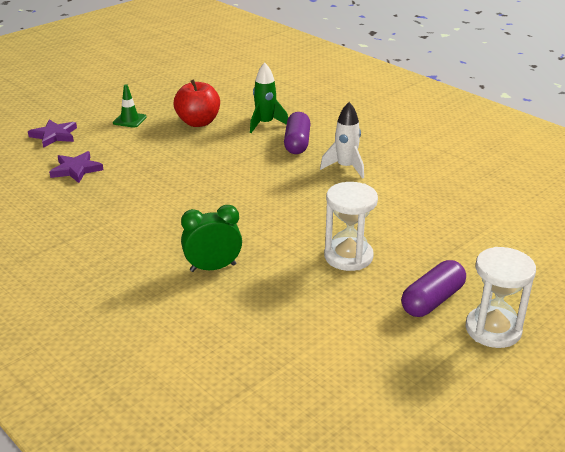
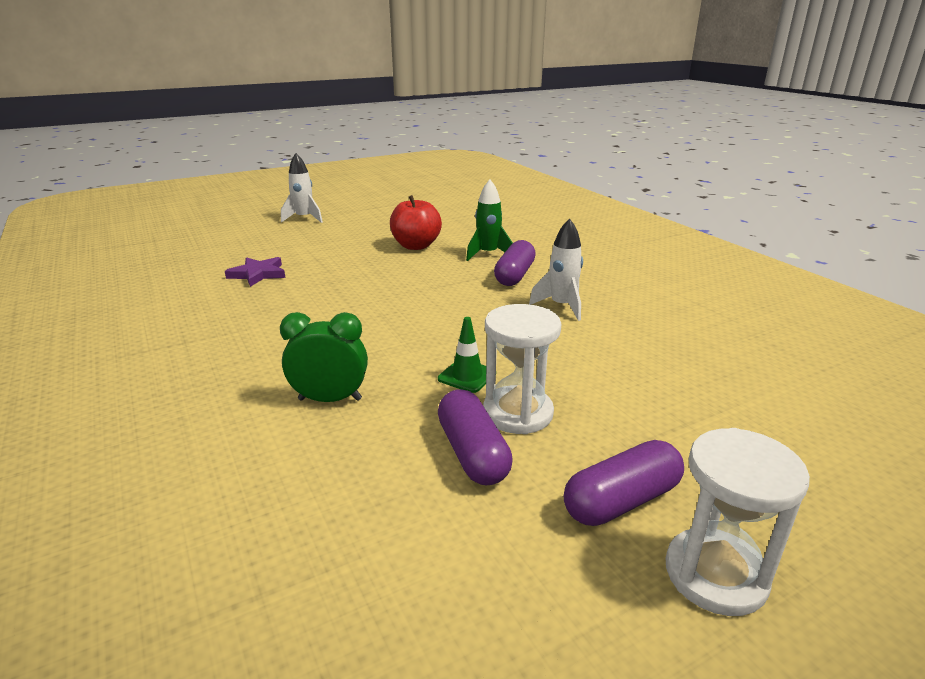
camera: 15 degrees right, 5 degrees down
purple star [28,119,77,148] -> none
green traffic cone [113,84,147,128] -> green traffic cone moved to [438,317,487,393]
none -> white rocket [281,153,323,223]
none -> purple capsule [438,389,513,485]

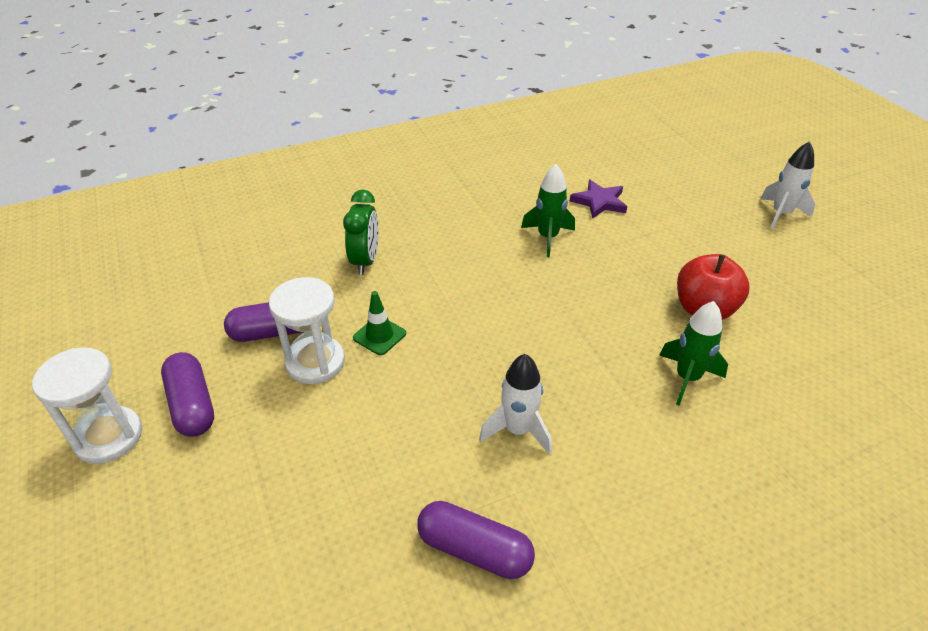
camera: 95 degrees right, 15 degrees up
purple capsule [494,240,536,286] -> purple capsule moved to [417,501,535,579]
none -> green rocket [521,164,575,257]

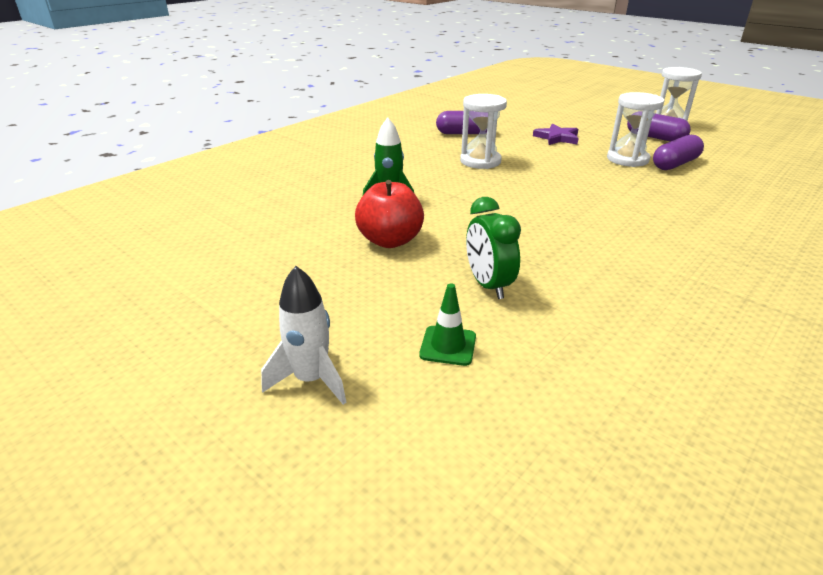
camera: 155 degrees right, 10 degrees down
green clock [343,190,379,275] -> green clock moved to [466,197,521,299]
green traffic cone [353,291,406,355] -> green traffic cone moved to [419,284,476,366]
white rocket [479,354,552,455] -> white hourglass [460,94,507,169]
green rocket [521,164,575,257] -> none
purple star [570,180,627,218] -> purple star moved to [533,124,579,145]

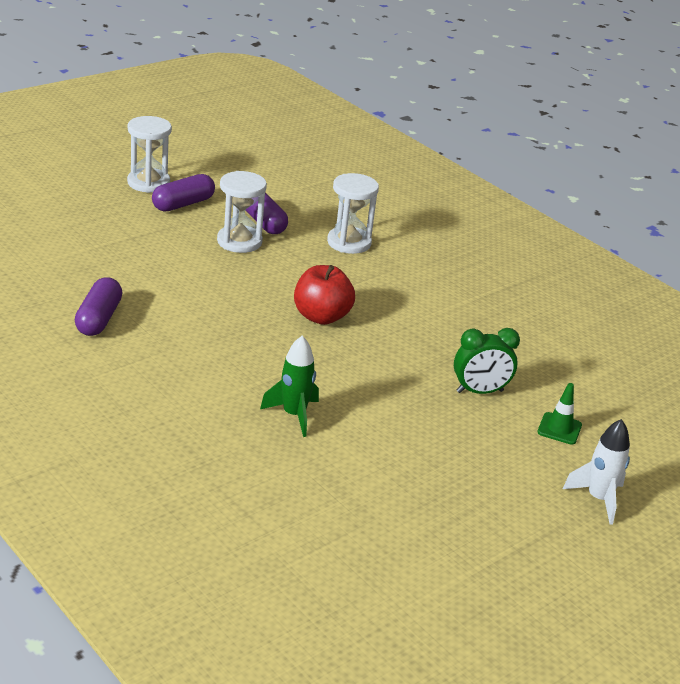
camera: 85 degrees left, 0 degrees up
red apple [355,180,424,248] -> red apple moved to [294,265,355,325]
white hourglass [460,94,507,169] -> white hourglass moved to [327,173,379,254]
purple star [533,124,579,145] -> none

